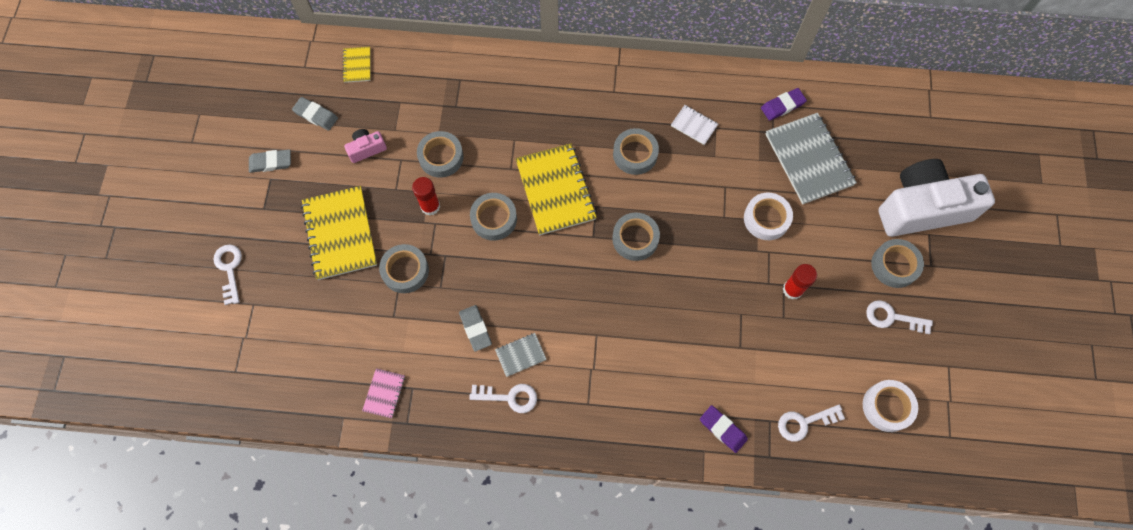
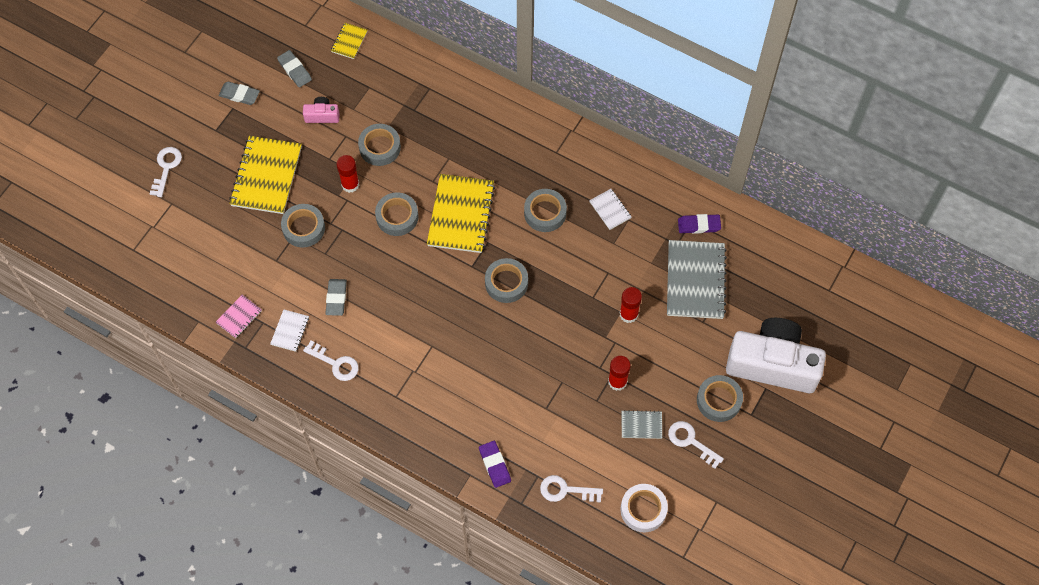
camera: 25 degrees right, 5 degrees down
grey notebook [495,333,547,377] -> grey notebook moved to [622,410,662,439]
white tape [744,193,793,240] -> red glue stick [620,287,642,323]
none -> white notebook [270,309,309,352]

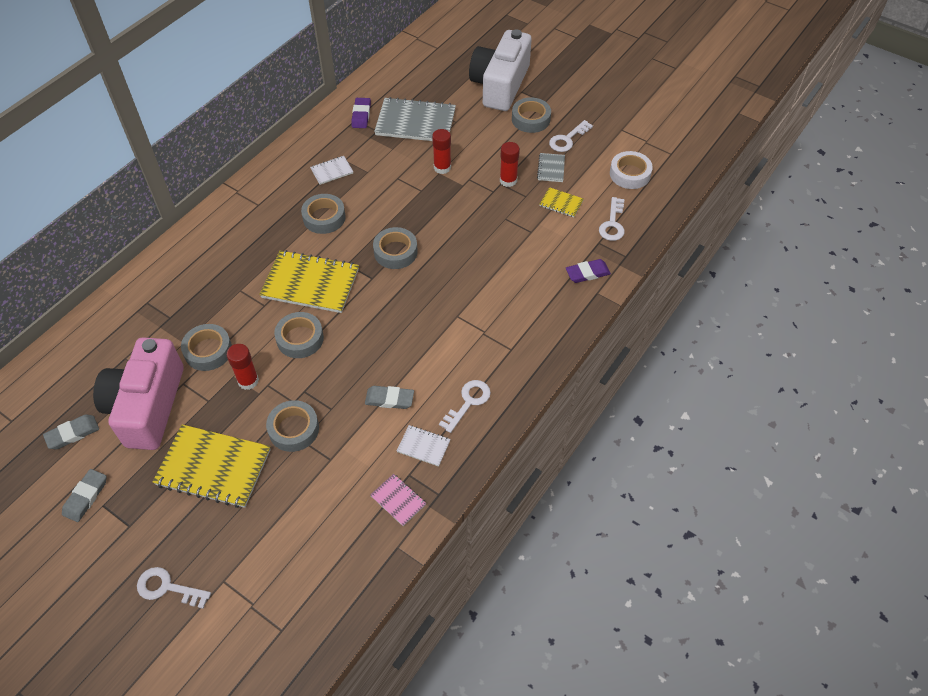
camera: 85 degrees left, 10 degrees down
pink camera [303,97,340,123] -> pink camera [93,337,183,450], size x2.42
yellow notebook [331,23,368,59] -> yellow notebook moved to [540,187,584,217]

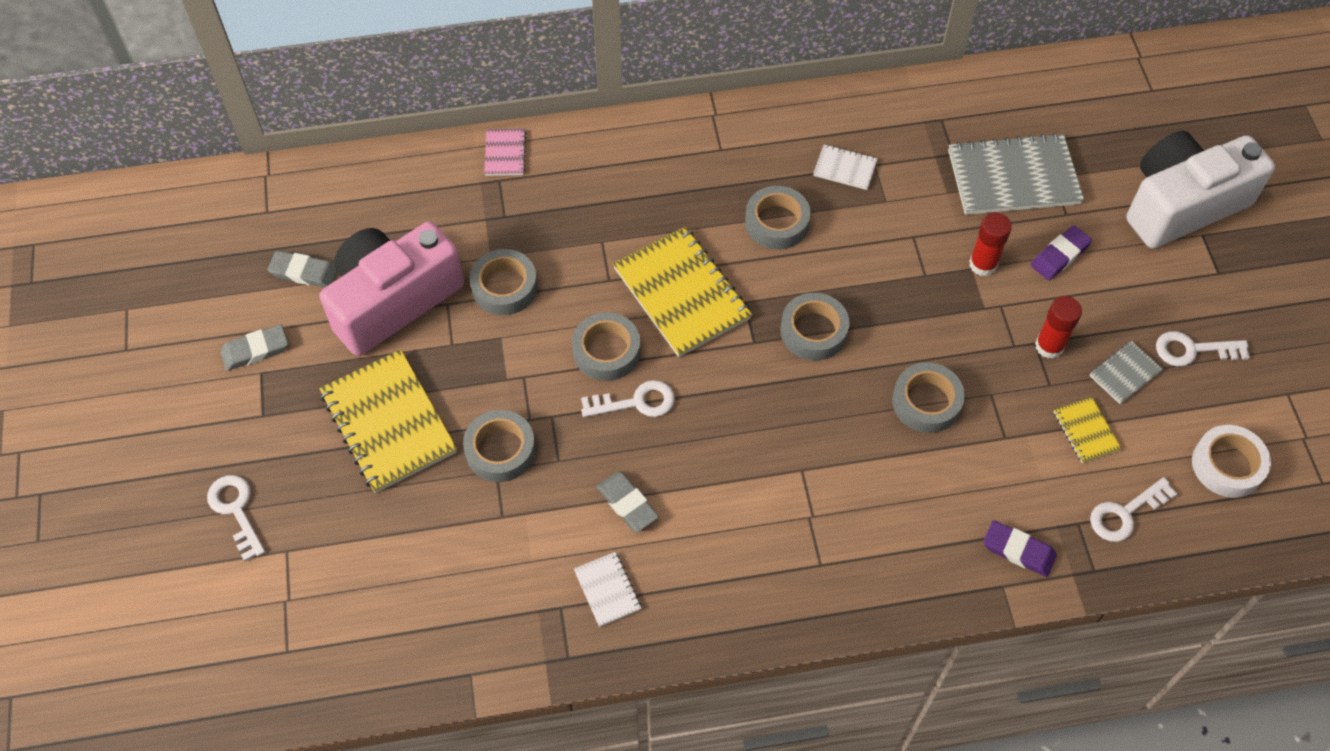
camera: 45 degrees right, 5 degrees up
red glue stick [227,344,259,390] -> none
purple eraser [351,98,371,128] -> purple eraser moved to [1031,225,1092,280]
pink notebook [370,474,426,526] -> pink notebook moved to [484,128,526,176]
grey notebook [374,97,456,141] -> grey notebook turned 60 degrees counterclockwise [948,133,1084,215]
white key [439,380,491,433] -> white key moved to [581,380,675,417]
grey tape [512,97,551,133] -> grey tape moved to [892,363,965,433]

